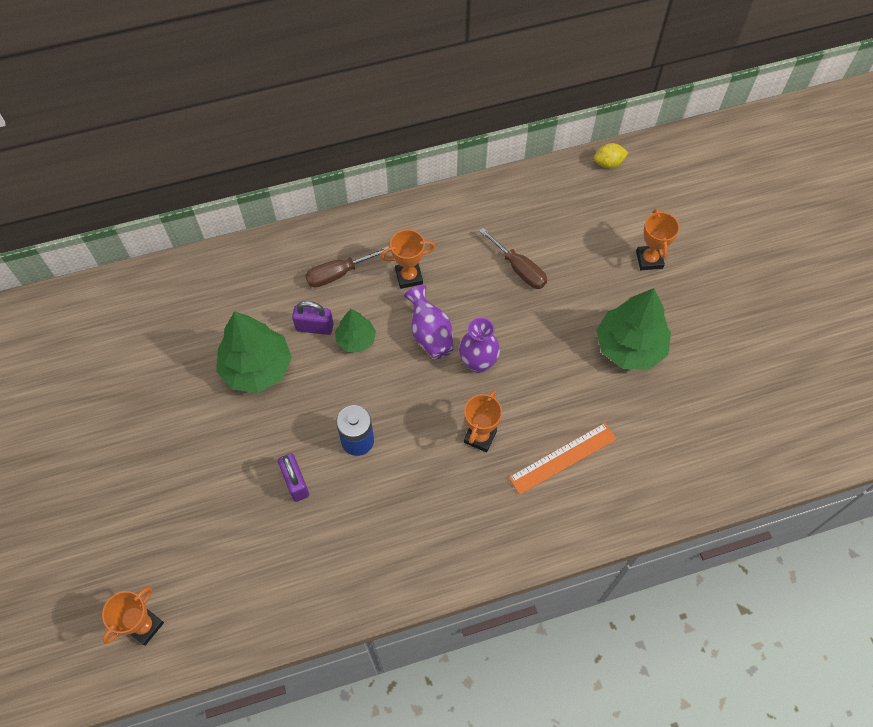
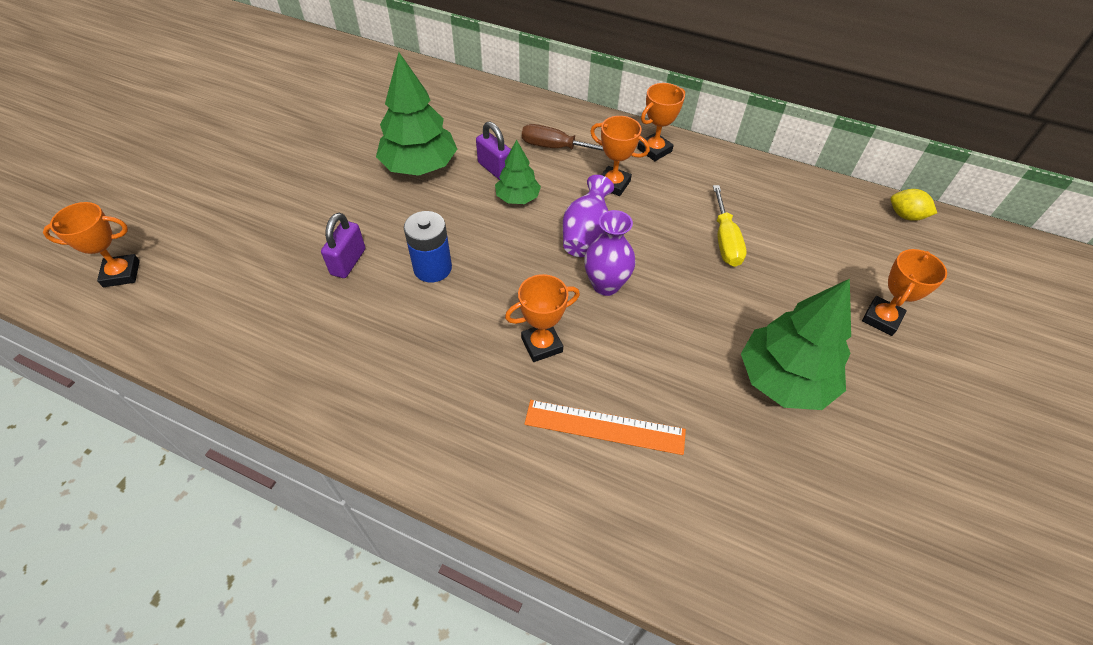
camera: 40 degrees right, 10 degrees down
brown screwdriver [479,228,547,289] -> yellow screwdriver [713,185,746,267]
none -> orange trophy [637,83,685,161]

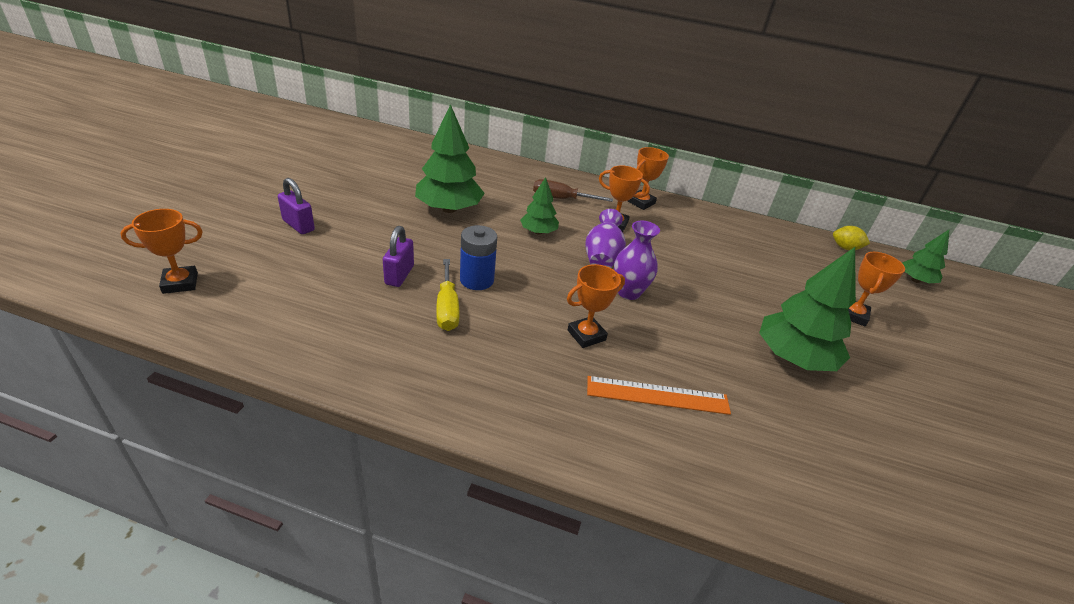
camera: 10 degrees left, 15 degrees down
purple padlock [476,122,511,180] -> purple padlock moved to [278,178,315,234]
yellow screwdriver [713,185,746,267] -> yellow screwdriver moved to [436,259,460,331]
none -> green tree [902,230,949,283]

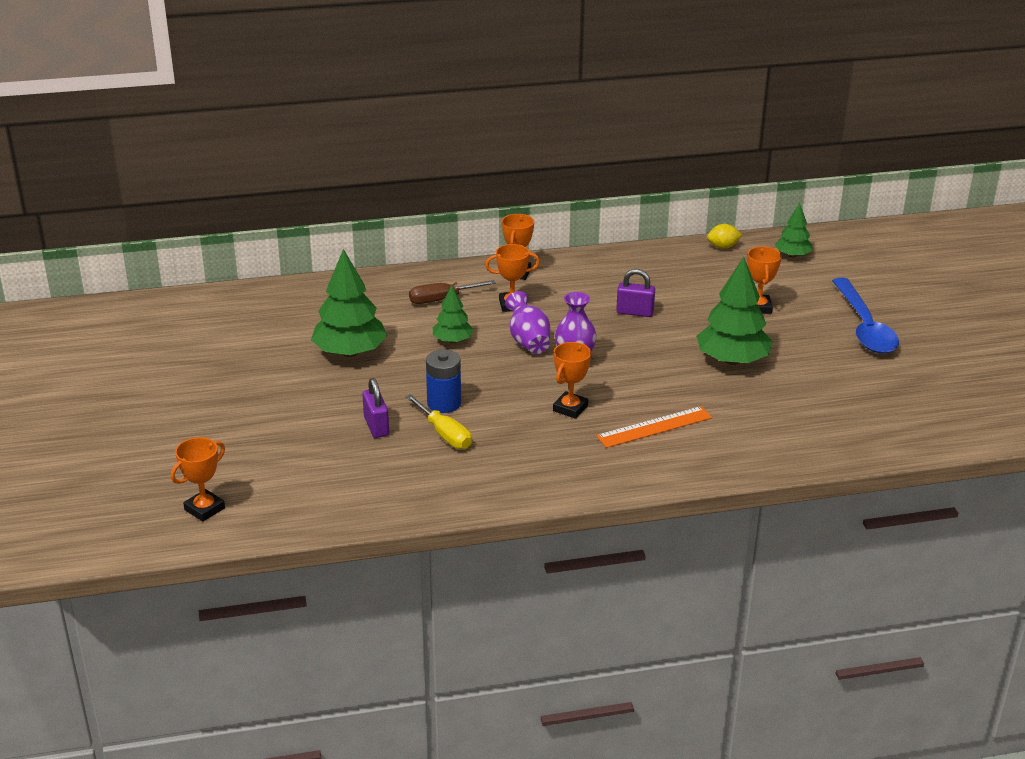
camera: 25 degrees left, 5 degrees down
purple padlock [278,178,315,234] -> purple padlock moved to [616,269,655,317]
none -> blue spoon [832,278,899,354]

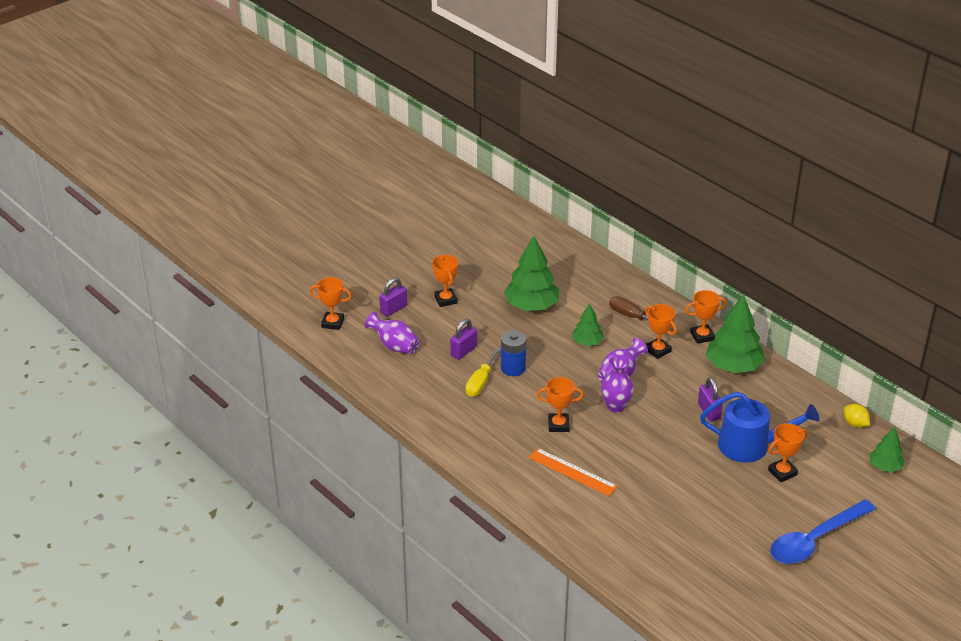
camera: 60 degrees right, 5 degrees up
green tree [696,257,773,365] -> green tree moved to [706,295,765,373]
none -> purple vase [365,312,420,354]
none -> purple padlock [379,277,407,317]
none -> orange trophy [432,255,458,307]
none -> blue watering can [700,392,819,463]

